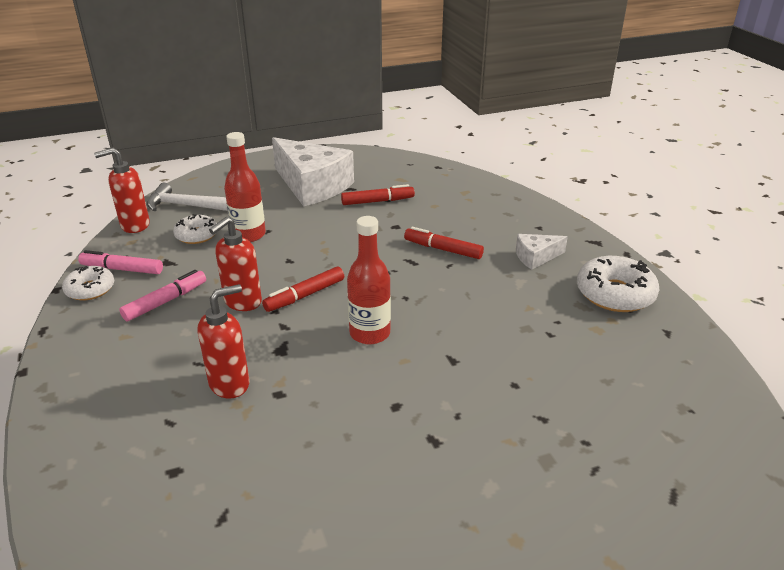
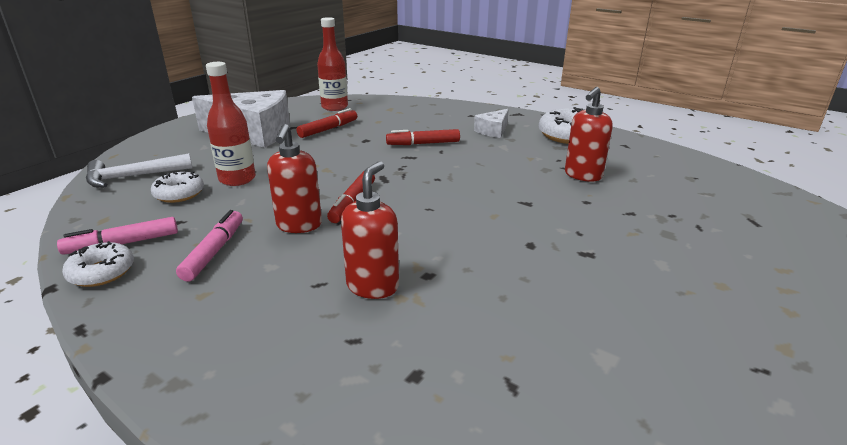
camera: 35 degrees left, 5 degrees down
red soap dispenser [94,148,150,233] -> red soap dispenser moved to [565,87,613,182]
red bottle [347,216,391,345] -> red bottle moved to [317,17,348,111]

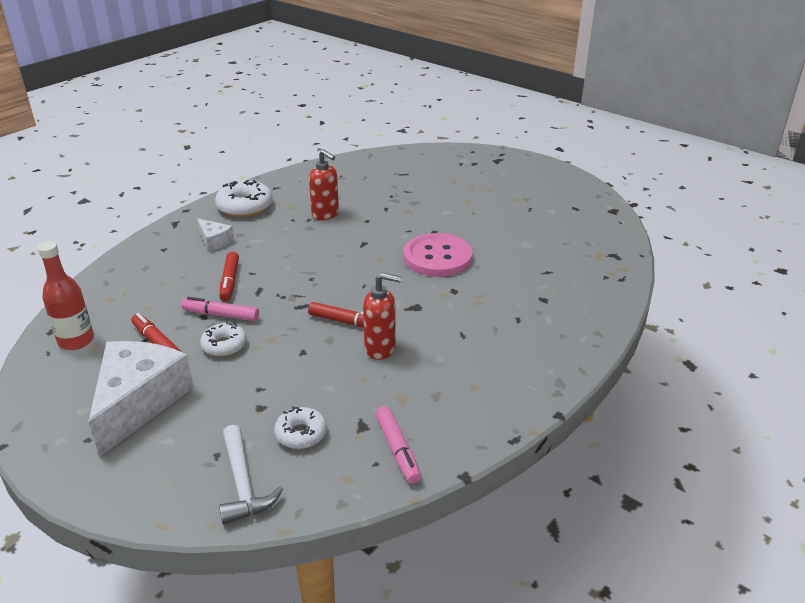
camera: 85 degrees left, 5 degrees up
white donut [62,241,134,287] -> white donut moved to [200,321,247,357]
pink marker [176,210,243,282] -> pink marker moved to [182,297,259,321]
red bottle [206,62,256,186] -> none
red soap dispenser [341,161,399,299] -> none
none -> pink button [403,233,472,277]

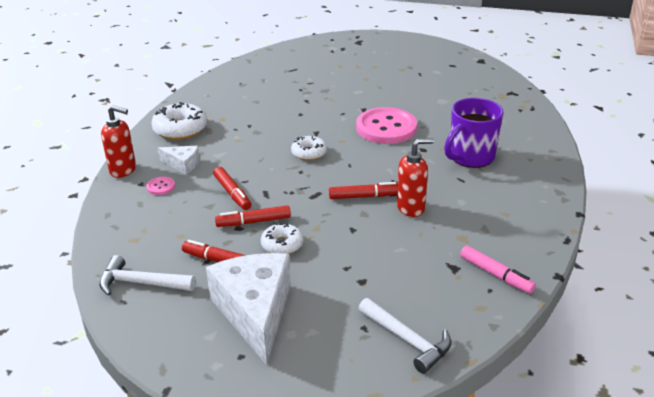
camera: 25 degrees left, 0 degrees up
red bottle [38,242,94,350] -> white hammer [99,255,195,296]
pink marker [182,297,259,321] -> red marker [215,205,291,227]
white donut [274,407,327,449] -> white donut moved to [291,136,327,160]
red soap dispenser [309,149,339,220] -> red soap dispenser moved to [101,105,136,178]
none -> pink button [146,177,175,195]
none -> purple mug [444,98,504,168]

